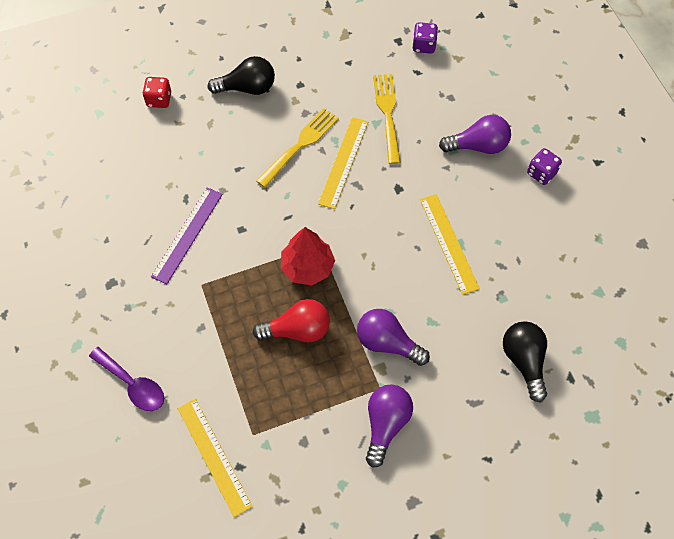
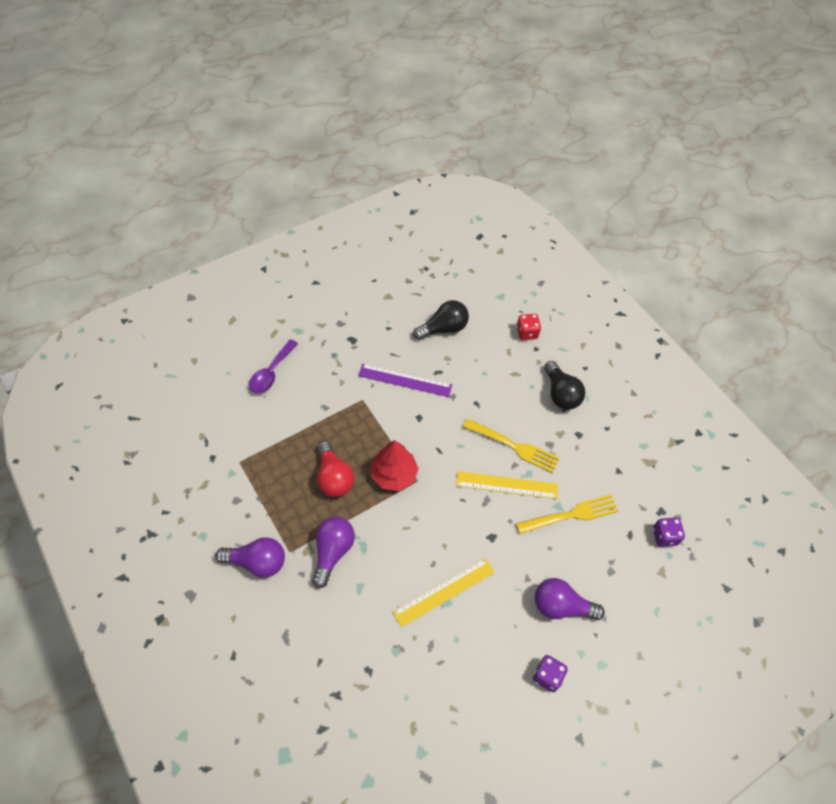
camera: 75 degrees right, 5 degrees down
yellow ruler [177,399,253,517] -> none
purple light bulb [439,115,511,154] -> purple light bulb turned 120 degrees clockwise [535,578,605,620]
black light bulb [503,321,547,402] -> black light bulb moved to [413,300,469,340]

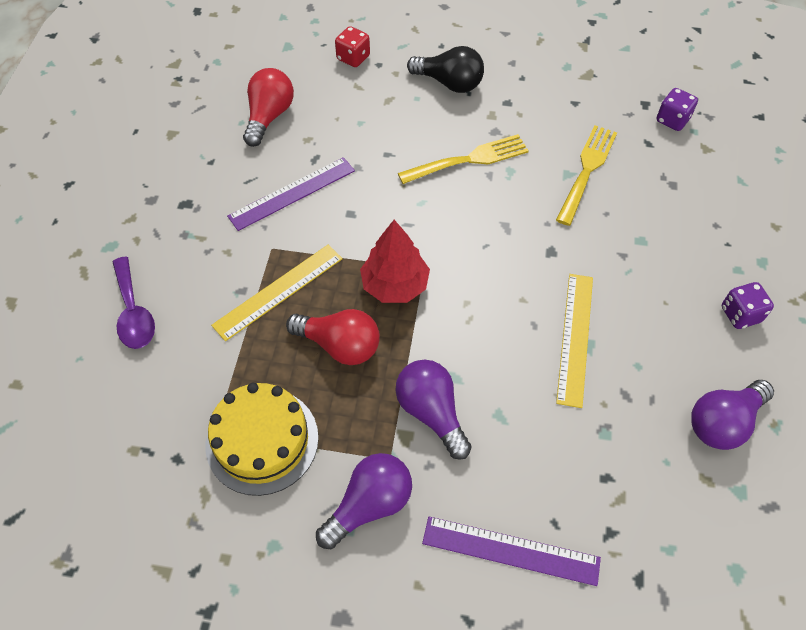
camera: 45 degrees left, 0 degrees up
black light bulb [413,300,469,340] -> red light bulb [243,68,294,147]
yellow ruler [456,471,558,499] -> yellow ruler moved to [211,245,343,341]
purple light bulb [535,578,605,620] -> purple light bulb moved to [691,380,774,450]
none -> yellow cake [205,383,319,496]
none -> purple ruler [422,516,601,586]

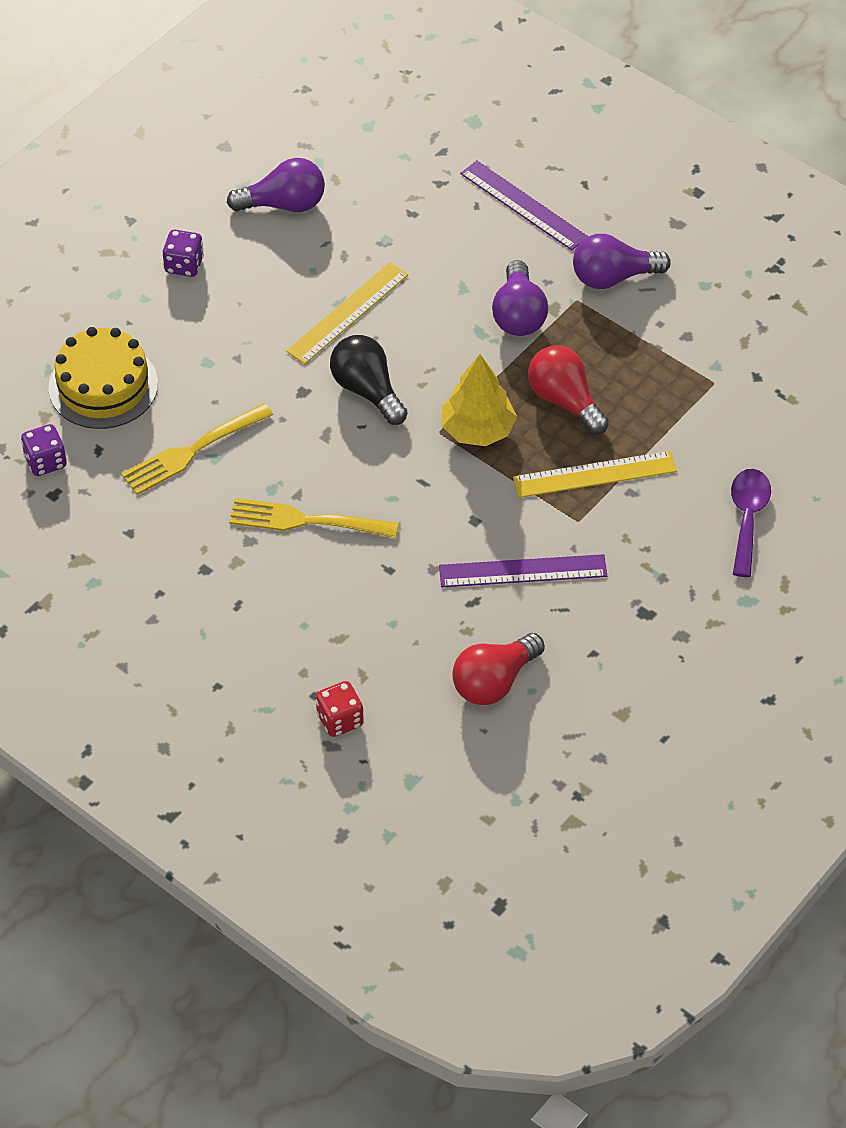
camera: 150 degrees left, 5 degrees down
yellow cake [205,383,319,496] -> yellow cake moved to [48,327,158,429]
red tree [360,220,430,303] -> yellow tree [442,354,517,446]
black light bulb [407,46,484,93] -> black light bulb moved to [330,335,408,425]

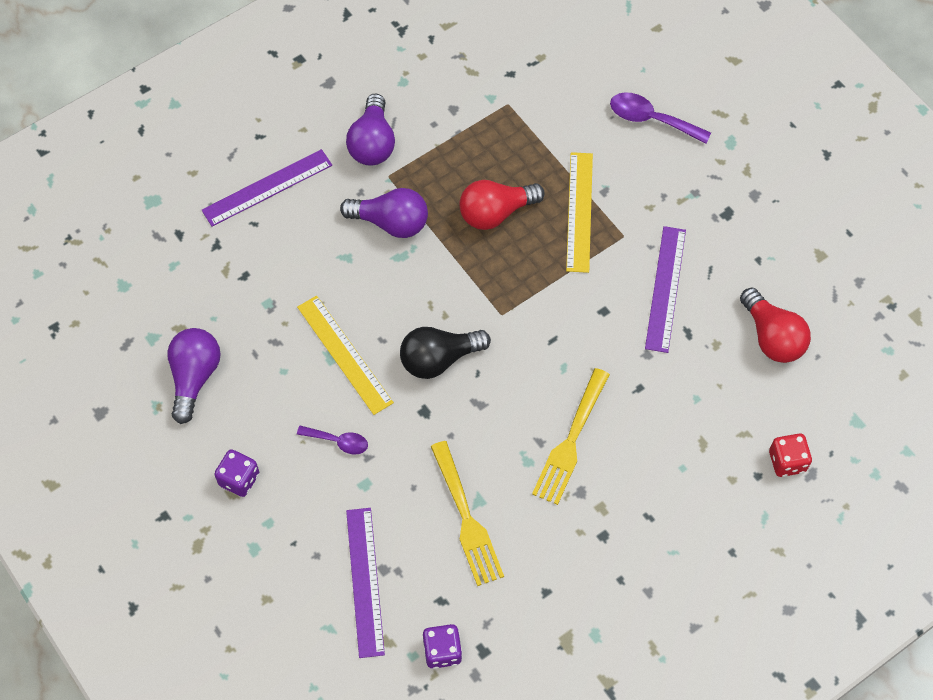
camera: 75 degrees left, 10 degrees up
yellow cake [48,327,158,429] -> purple ruler [346,508,385,658]
yellow tree [442,354,517,446] -> none
none -> purple spoon [297,426,368,454]

